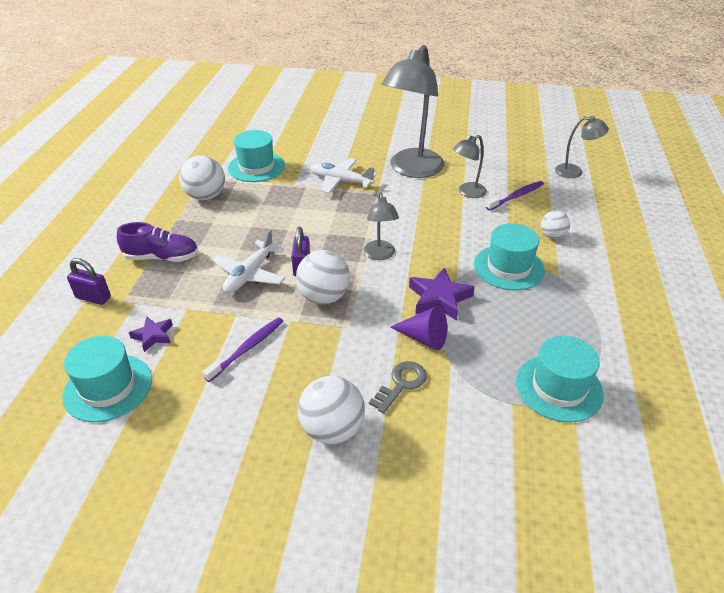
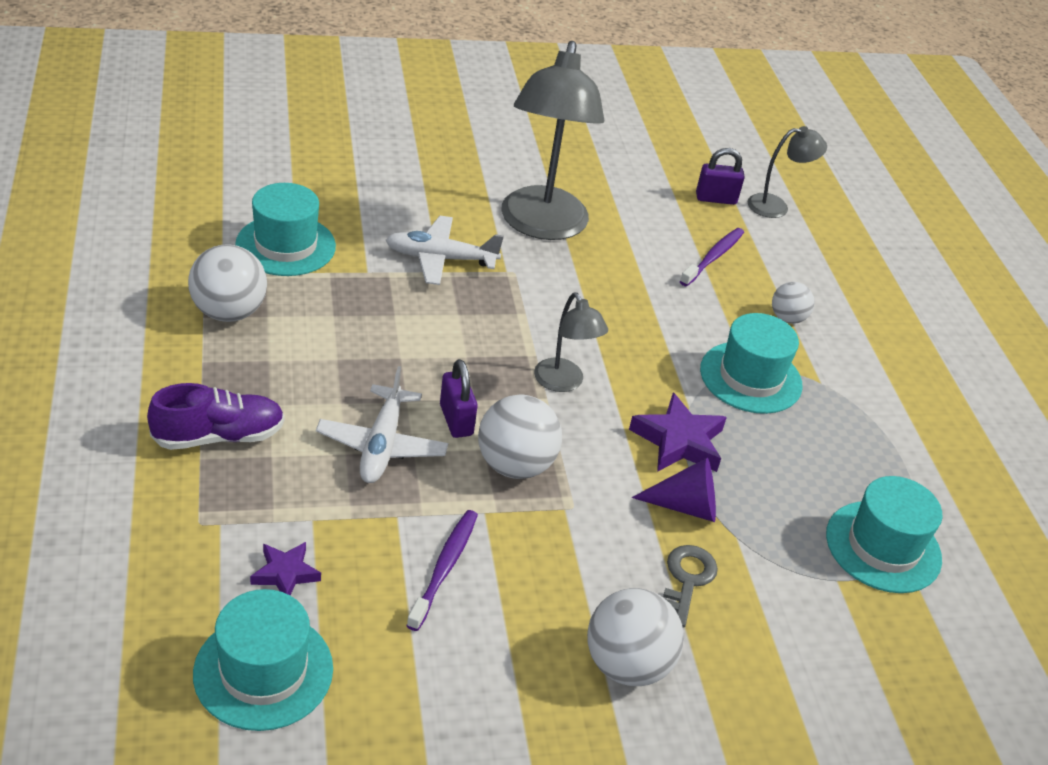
camera: 25 degrees left, 0 degrees up
purple padlock [67,258,111,305] -> purple padlock moved to [696,148,745,205]
grey lamp [453,135,487,198] -> none

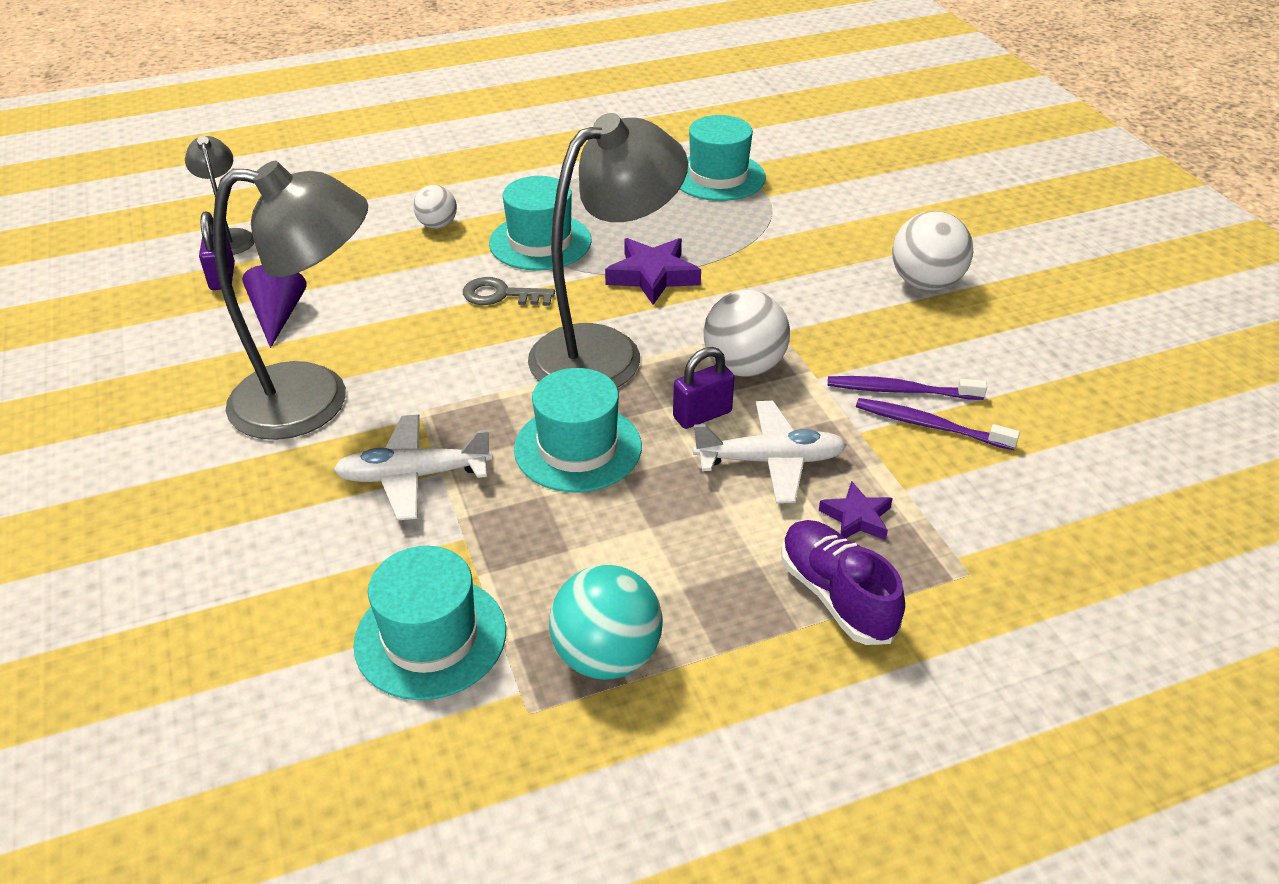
camera: 95 degrees left, 0 degrees up
white ball [188,244,267,322] -> turquoise ball [549,565,663,680]
turquoise hat [193,589,333,731] -> turquoise hat moved to [514,368,642,492]
purple star [250,542,321,595] -> purple star moved to [819,481,893,540]
white plane [386,216,504,285] -> white plane turned 90 degrees clockwise [333,414,492,521]
grey lamp [534,293,608,392] -> grey lamp [528,113,688,388], size x2.05
purple cone [632,458,716,522] -> purple cone moved to [242,265,307,348]
grey key [663,545,718,628] -> grey key moved to [463,277,555,306]
purple toothbrush [680,228,744,286] -> purple toothbrush moved to [856,398,1020,450]

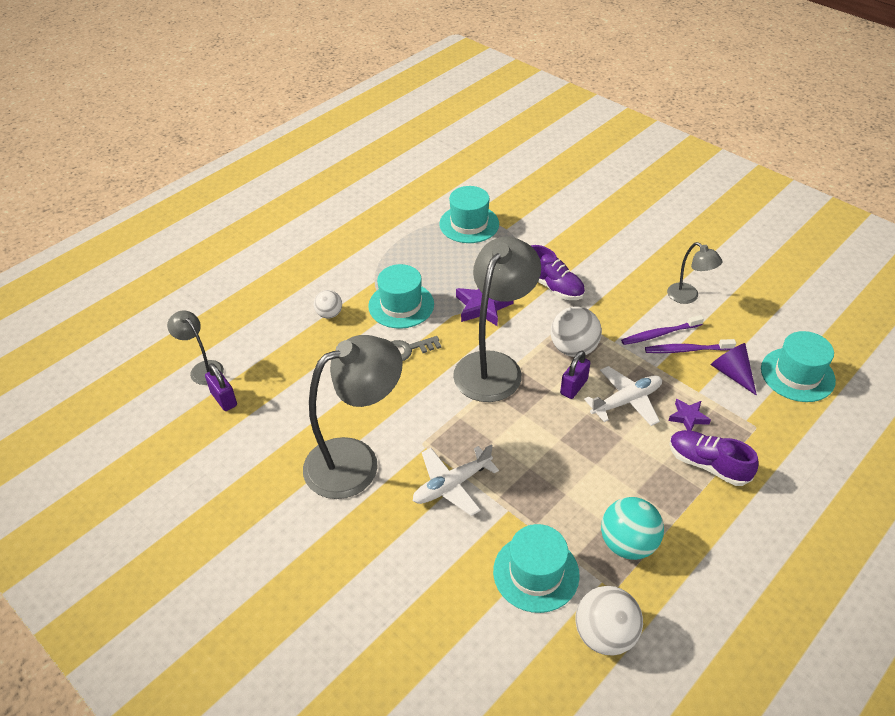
camera: 25 degrees left, 5 degrees up
purple cone [242,265,307,348] -> purple cone moved to [711,343,757,395]
turquoise hat [514,368,642,492] -> turquoise hat moved to [761,331,836,402]
white ball [892,211,973,291] -> white ball moved to [576,586,643,656]
none -> purple shoe [531,245,585,300]
none -> grey lamp [667,242,722,304]

